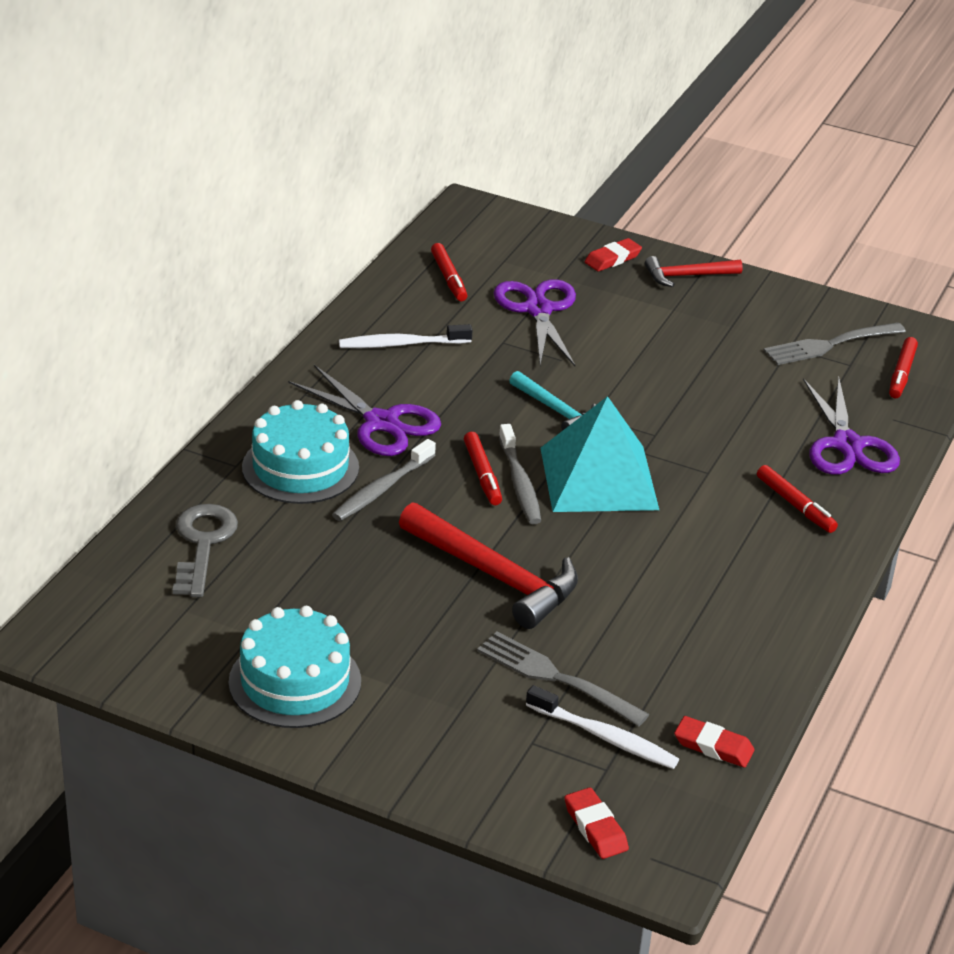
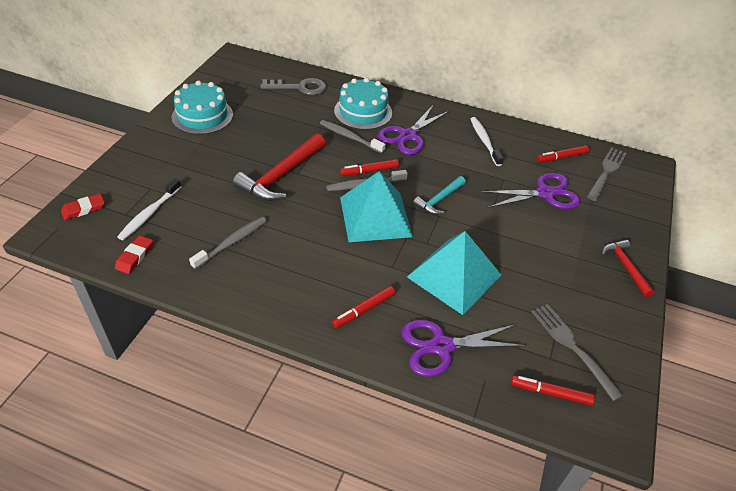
camera: 85 degrees right, 10 degrees up
grey fork [477,632,650,726] -> grey fork moved to [587,147,627,201]
red eraser [585,238,642,271] -> none
none -> grey toothbrush [189,217,267,269]
none -> turquoise pyramid [407,231,501,315]

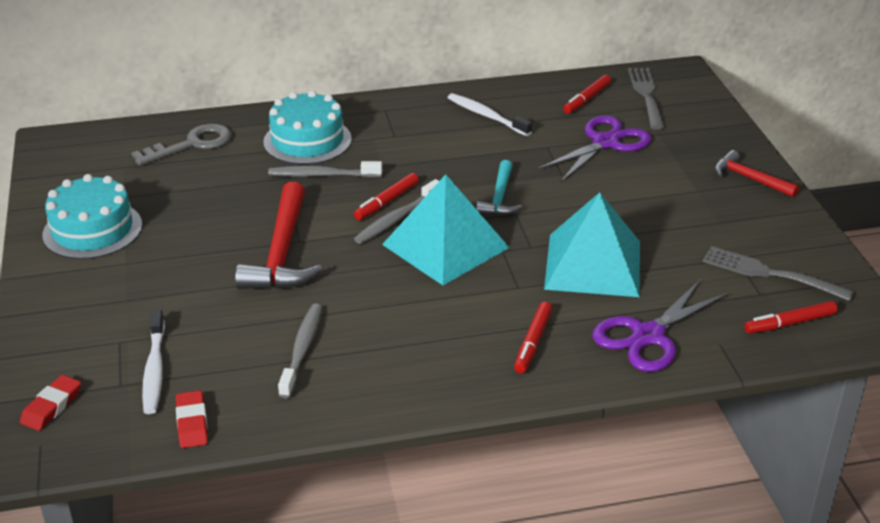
camera: 30 degrees left, 10 degrees down
purple scissors [377,104,450,155] -> none

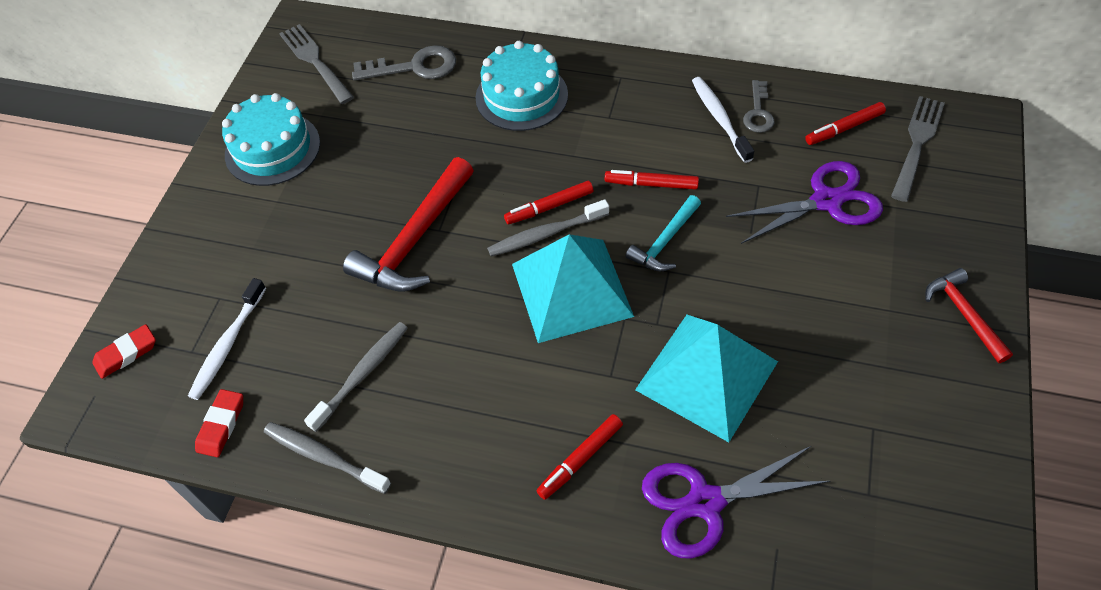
camera: 30 degrees right, 20 degrees up
grey toothbrush [268,161,382,177] -> grey toothbrush moved to [264,422,391,494]
grey fork [702,246,854,301] -> grey fork moved to [279,24,354,104]
red marker [744,301,838,334] -> red marker moved to [605,170,699,190]
none -> grey key [743,80,775,133]

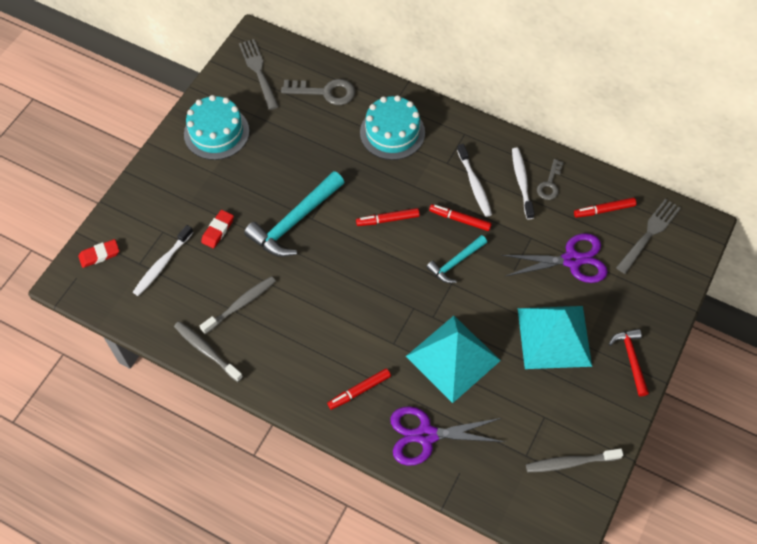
camera: 10 degrees right, 5 degrees up
red eraser [195,389,243,457] -> red eraser moved to [201,210,234,248]
red hammer [343,157,474,292] -> turquoise hammer [244,171,345,257]
grey toothbrush [487,199,609,257] -> grey toothbrush moved to [526,448,623,472]
turquoise pyramid [512,234,634,343] -> turquoise pyramid moved to [518,306,592,369]
none -> white toothbrush [457,144,492,217]

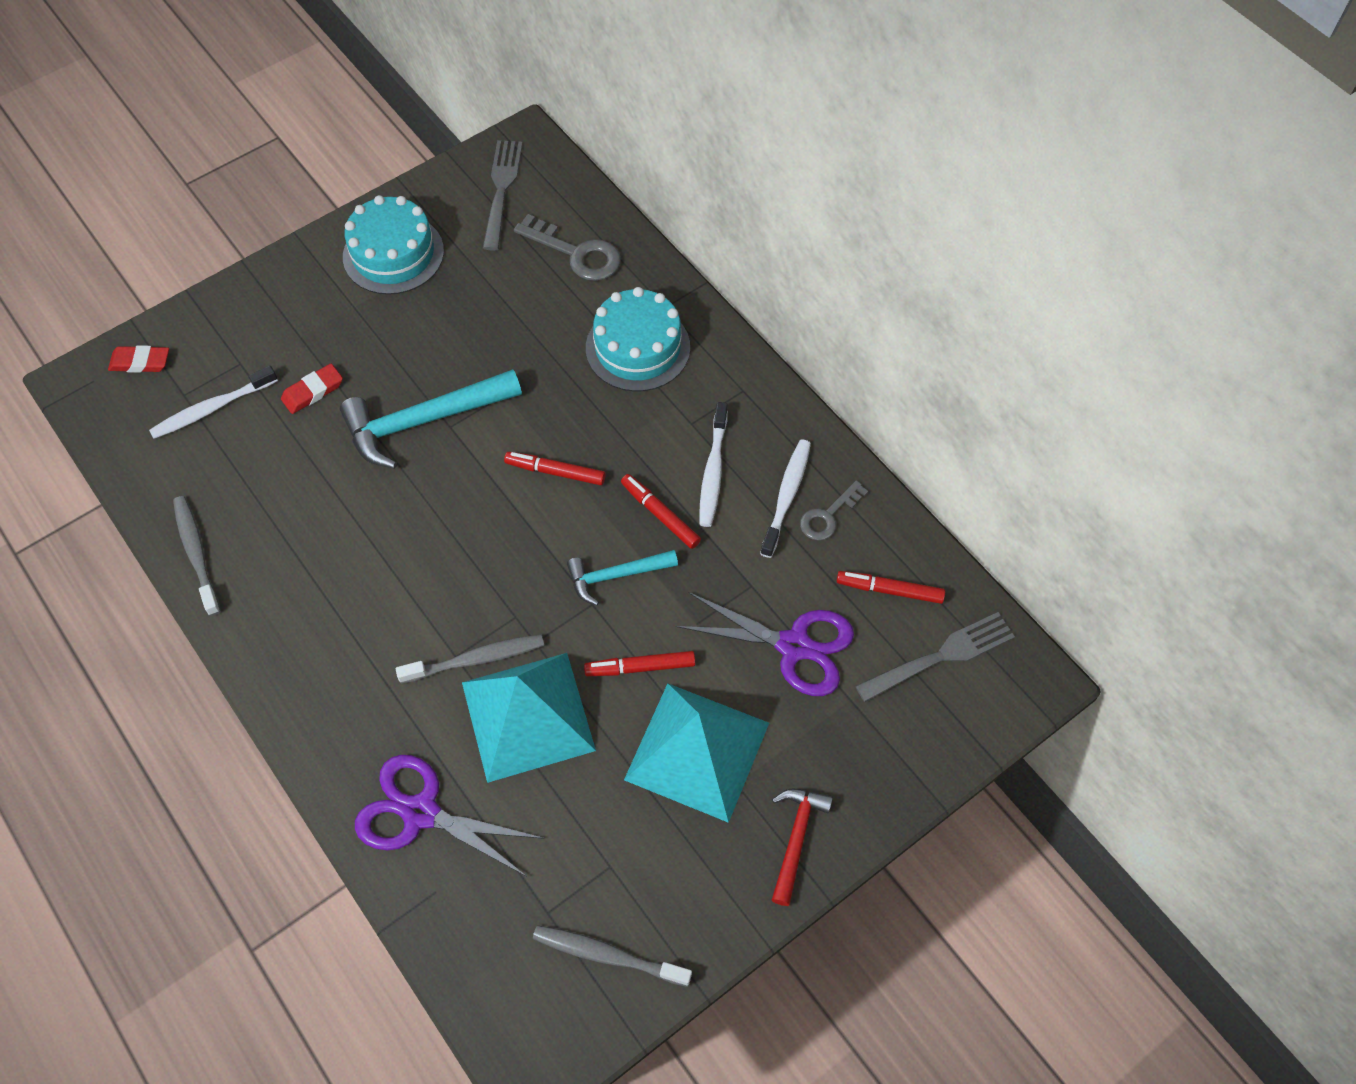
camera: 25 degrees right, 0 degrees up
grey toothbrush [200,276,276,334] -> grey toothbrush moved to [396,634,544,684]
red marker [327,368,391,410] -> red marker moved to [584,651,695,676]

